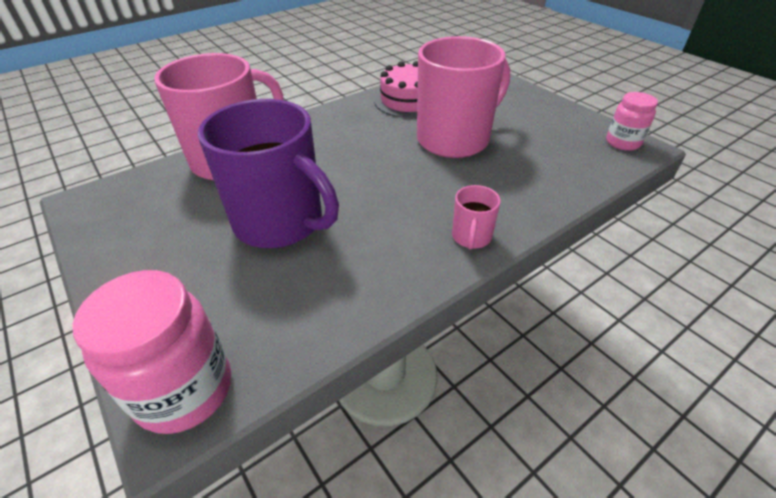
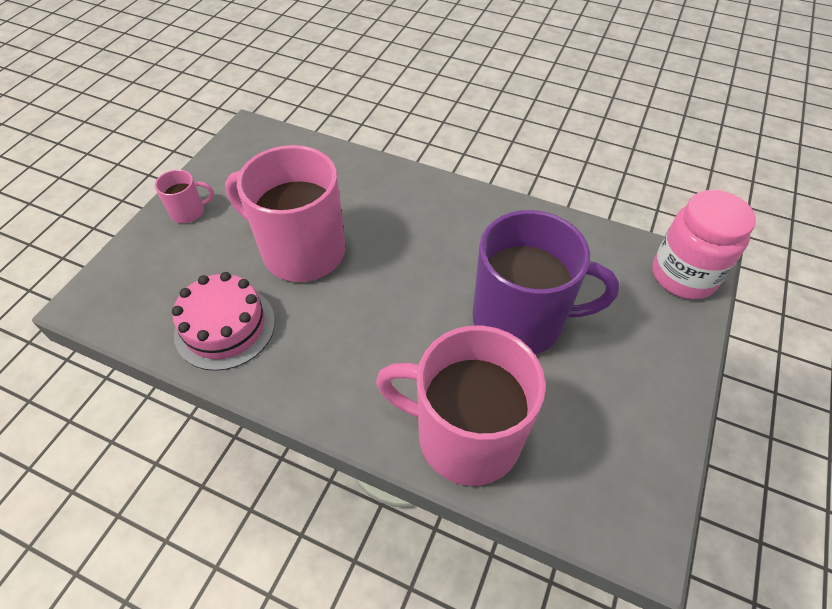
camera: 120 degrees left, 10 degrees up
purple mug [198,99,339,248] -> purple mug turned 90 degrees clockwise [473,210,619,354]
pink mug [452,185,501,250] -> pink mug moved to [155,170,214,223]
pink jar [606,92,658,151] -> none

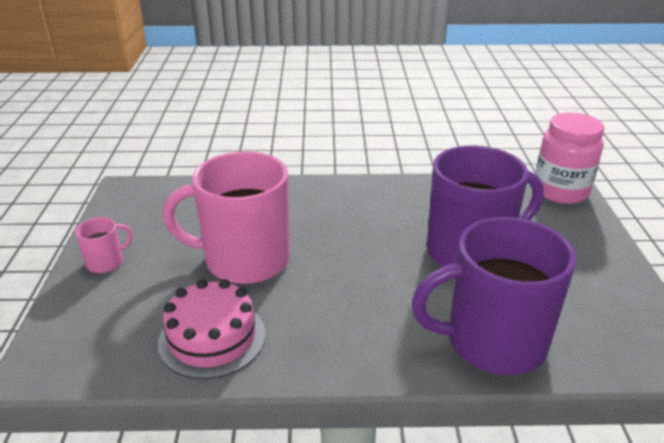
camera: 25 degrees left, 20 degrees down
pink mug [376,326,546,486] -> purple mug [412,217,576,375]

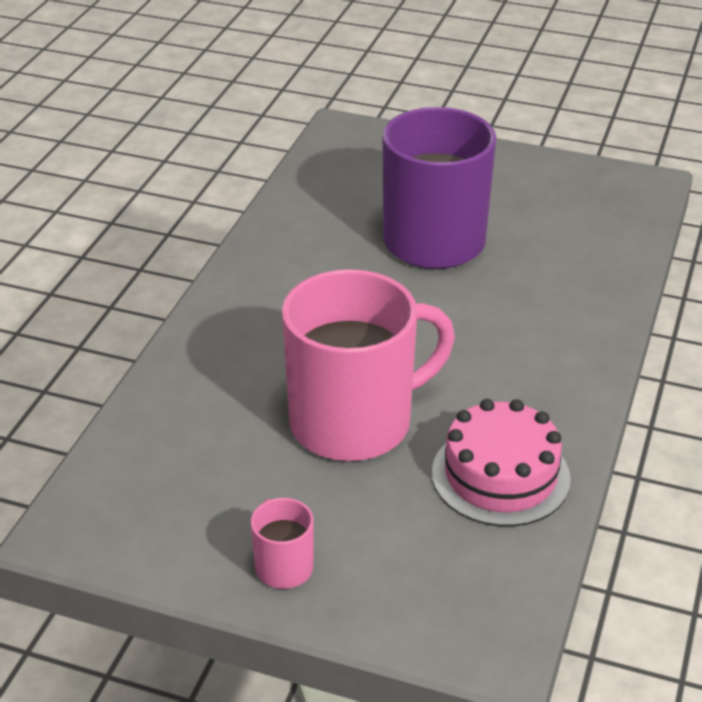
camera: 70 degrees left, 5 degrees up
pink mug [163,151,290,284] -> pink mug turned 135 degrees counterclockwise [282,269,455,461]
purple mug [412,217,576,375] -> none
pink jar [535,112,604,204] -> none

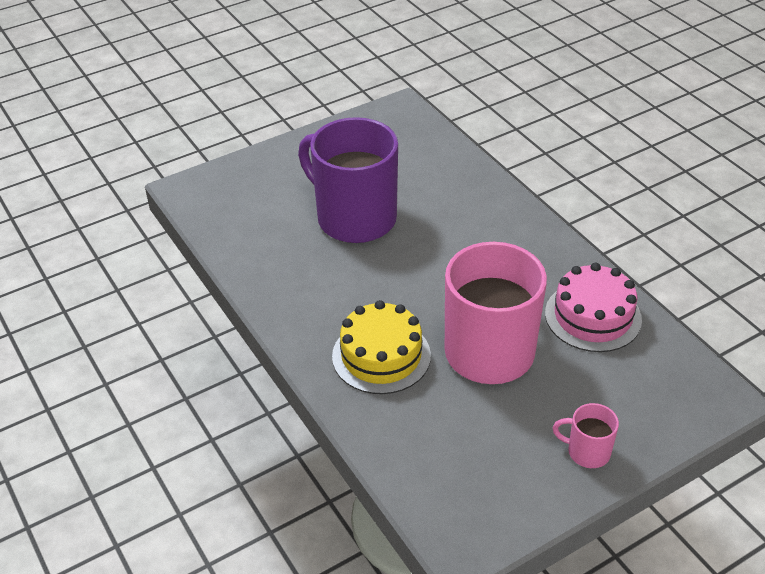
camera: 50 degrees left, 5 degrees up
none -> yellow cake [332,300,431,394]

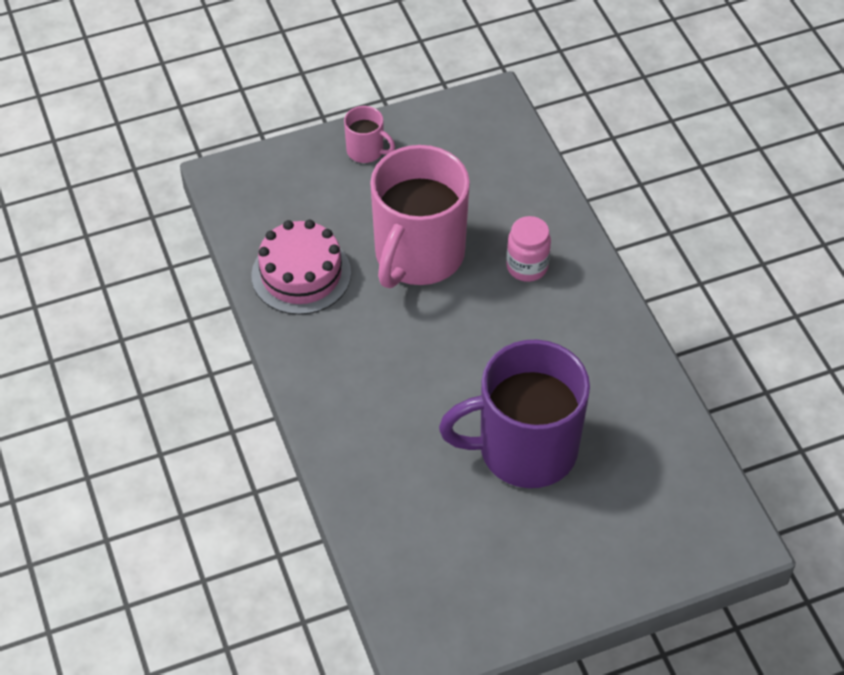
camera: 170 degrees left, 10 degrees up
purple mug [298,117,398,243] -> purple mug turned 120 degrees clockwise [439,340,590,488]
yellow cake [332,300,431,394] -> pink jar [506,216,551,282]

